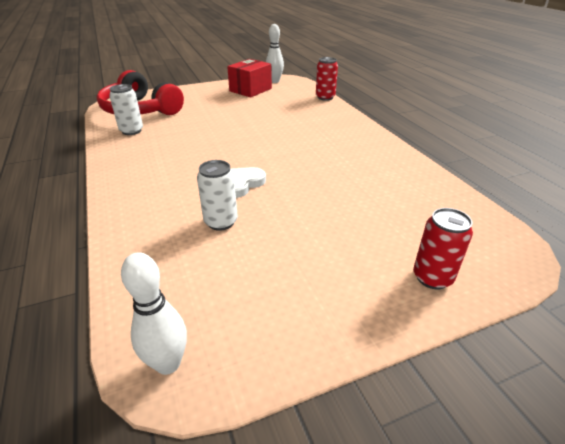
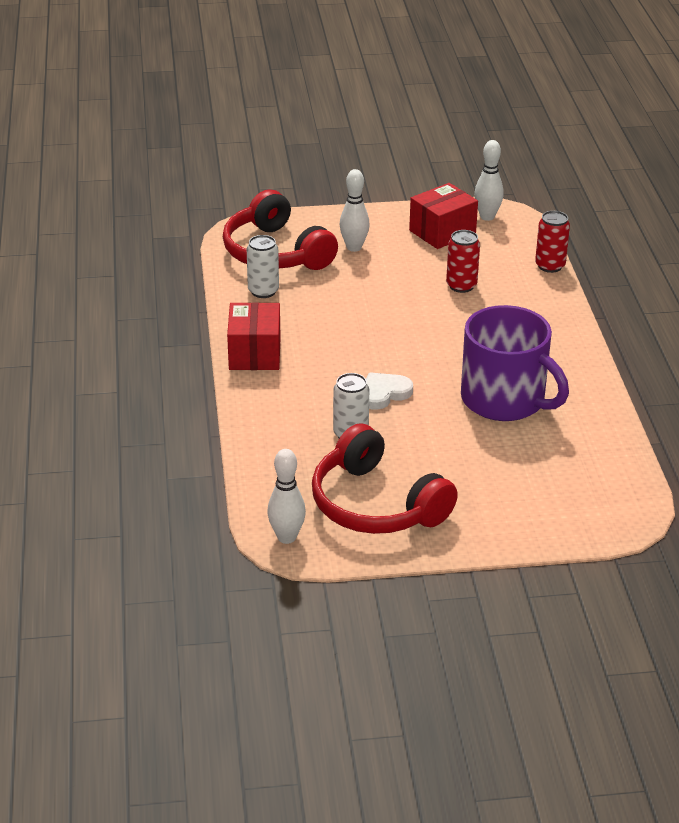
camera: 15 degrees right, 0 degrees up
red can [413,208,473,289] -> red can moved to [446,230,480,293]
none -> red box [227,302,281,370]
none -> red headphones [312,423,458,534]
none -> white bowling pin [339,169,370,252]
none -> purple mug [461,305,569,421]

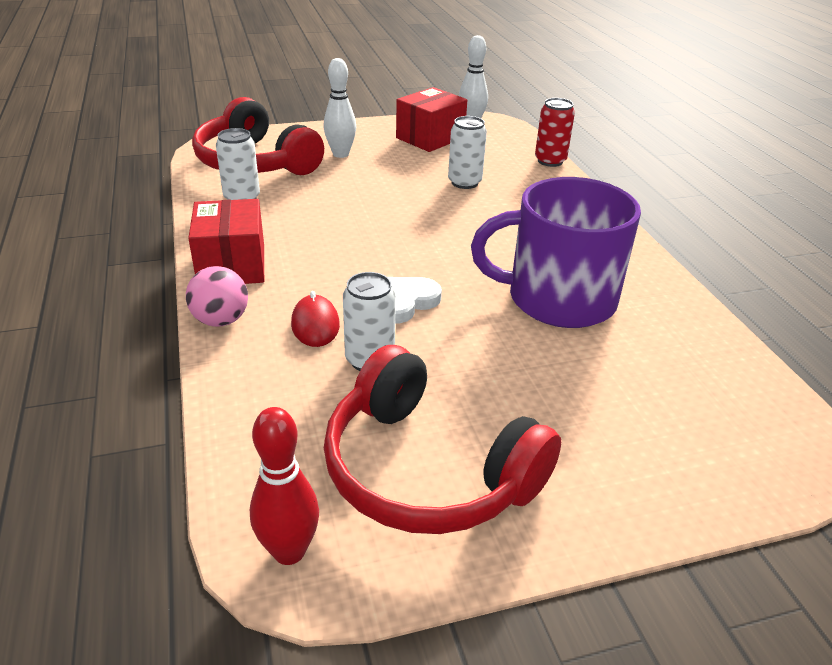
camera: 10 degrees left, 0 degrees up
white bowling pin [267,449,306,544] -> red bowling pin [250,407,319,565]
red can [446,230,480,293] -> white can [448,116,487,189]
purple mug [461,305,569,421] -> purple mug turned 150 degrees clockwise [471,177,641,328]
none -> pink ball [186,266,248,327]
none -> red mouse [291,291,340,347]

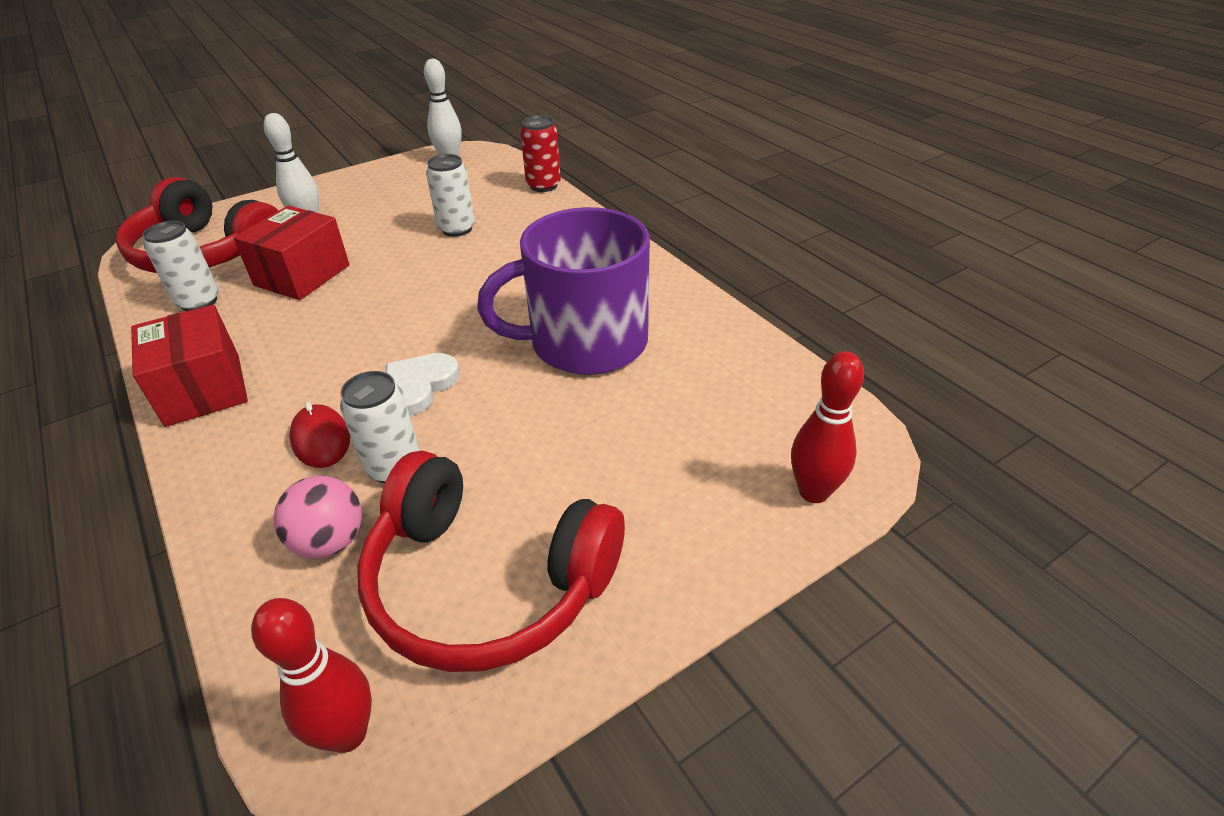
camera: 15 degrees left, 5 degrees up
pink ball [186,266,248,327] -> pink ball moved to [273,476,362,558]
red box [396,87,467,152] -> red box moved to [233,206,350,300]
none -> red bowling pin [791,351,864,503]

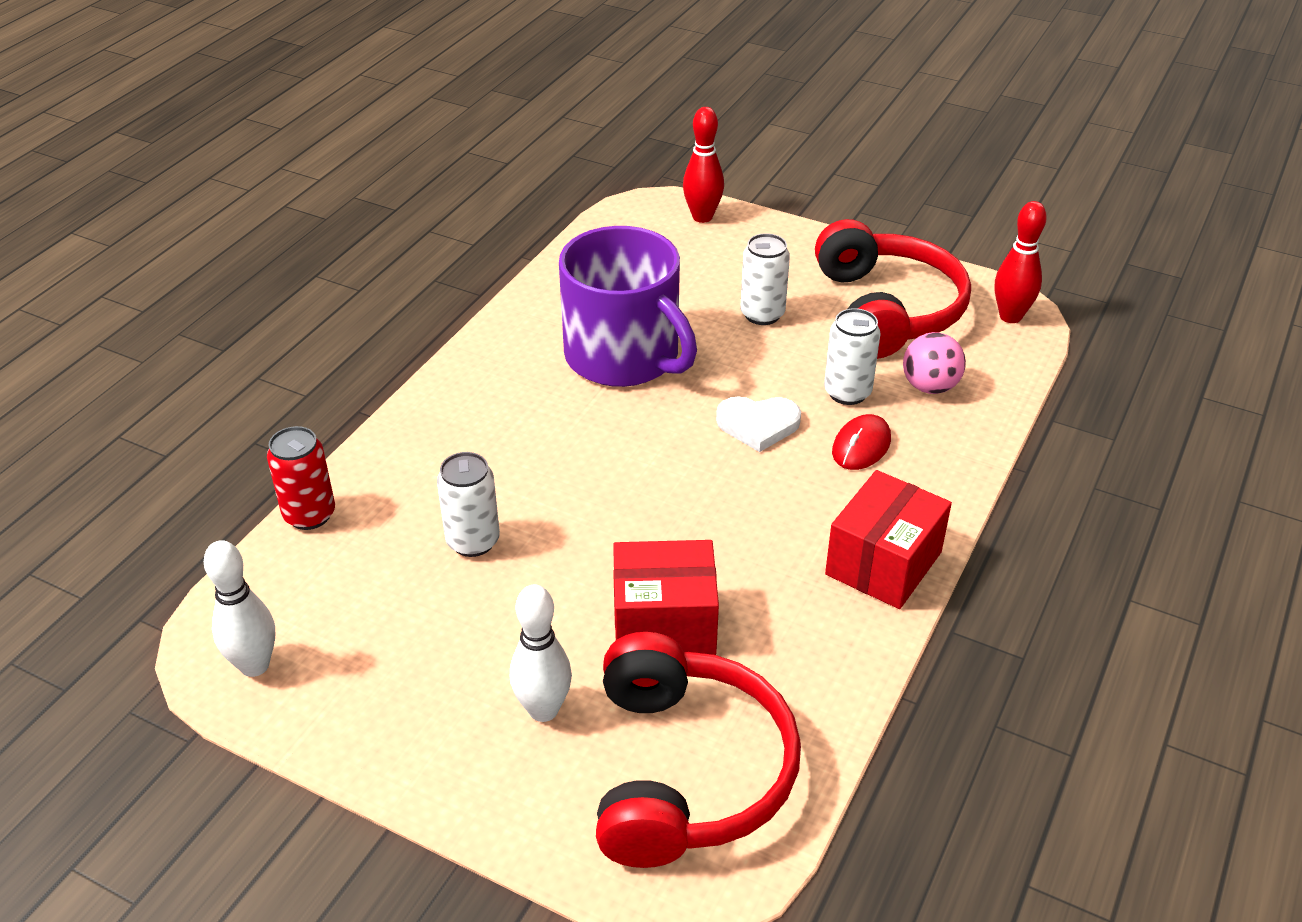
camera: 120 degrees left, 0 degrees up
white can [142,221,219,311] -> white can moved to [740,233,790,325]

